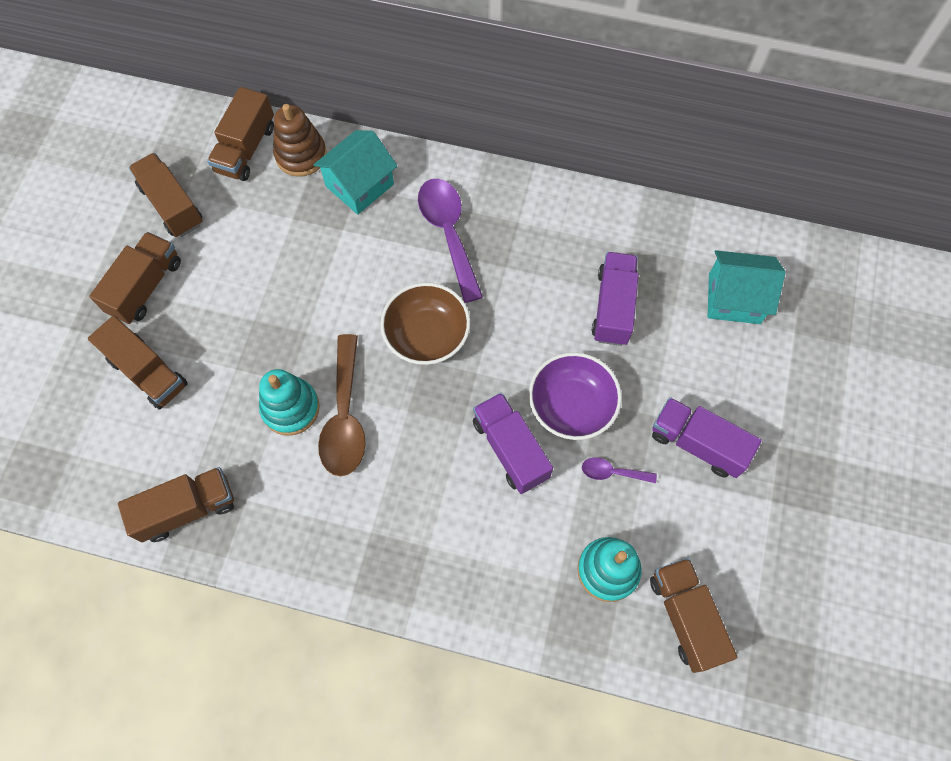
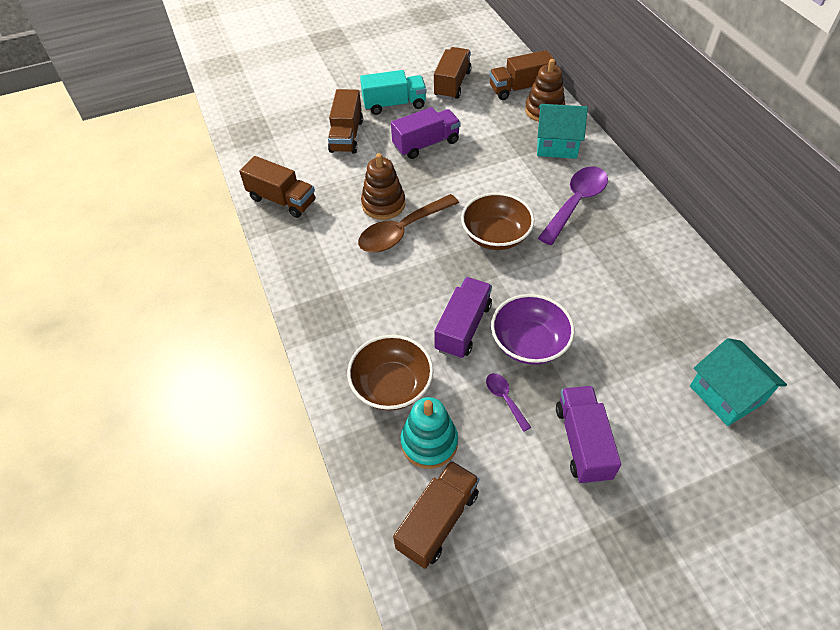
camera: 55 degrees right, 15 degrees down
brown truck [89,232,181,324] -> turquoise truck [360,70,426,115]
turquoise stacking toy [259,369,320,436] -> brown stacking toy [361,153,405,220]
purple truck [592,252,639,346] -> purple truck moved to [391,107,461,159]
none -> brown bowl [347,335,433,411]

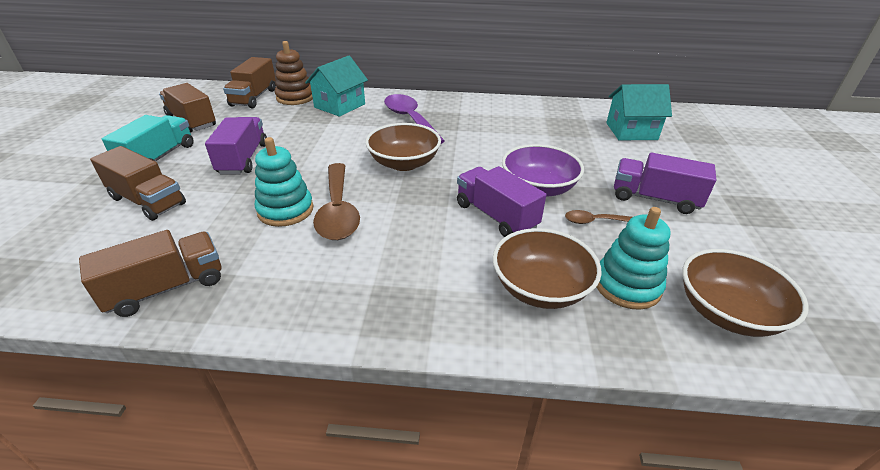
camera: 65 degrees left, 15 degrees down
brown stacking toy [361,153,405,220] -> turquoise stacking toy [255,137,314,227]
brown truck [393,460,479,569] -> brown bowl [682,249,809,337]
purple spoon [486,373,531,432] -> brown spoon [565,210,632,224]

